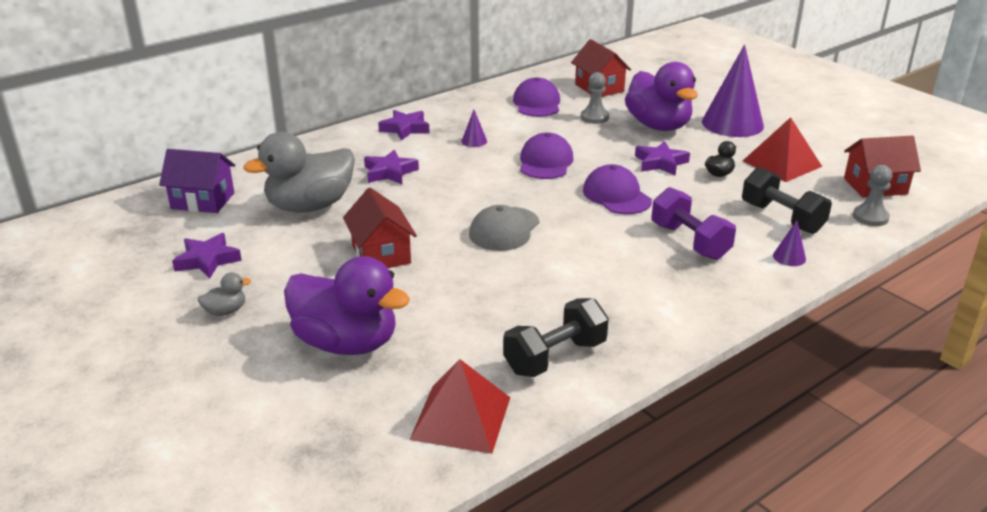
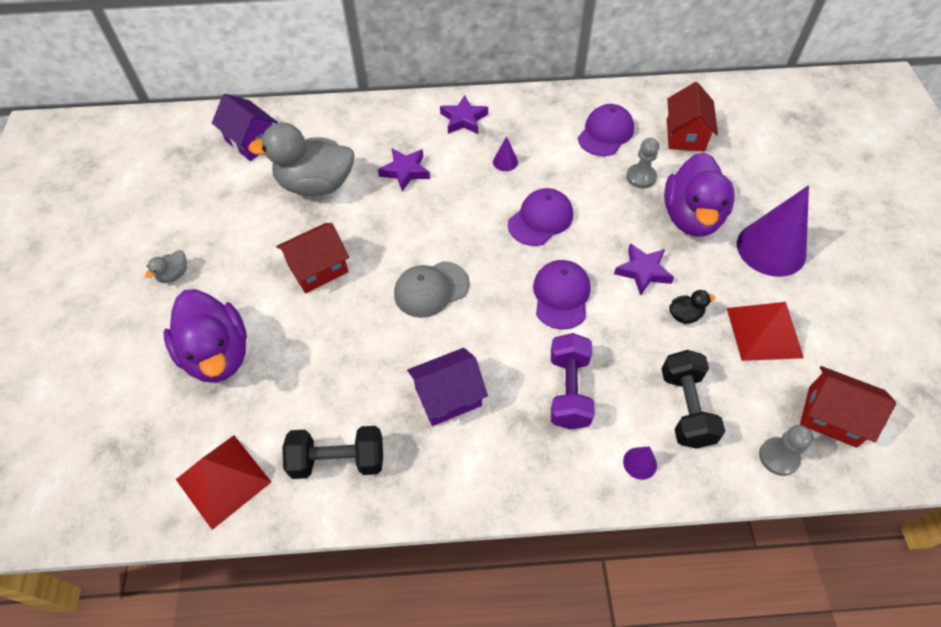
camera: 35 degrees right, 25 degrees up
purple star [172,233,242,278] -> none
grey duck [197,273,251,316] -> grey duck turned 120 degrees clockwise [145,250,187,283]
red house [343,188,417,268] -> red house turned 45 degrees clockwise [276,223,349,294]
none -> purple house [407,348,488,426]

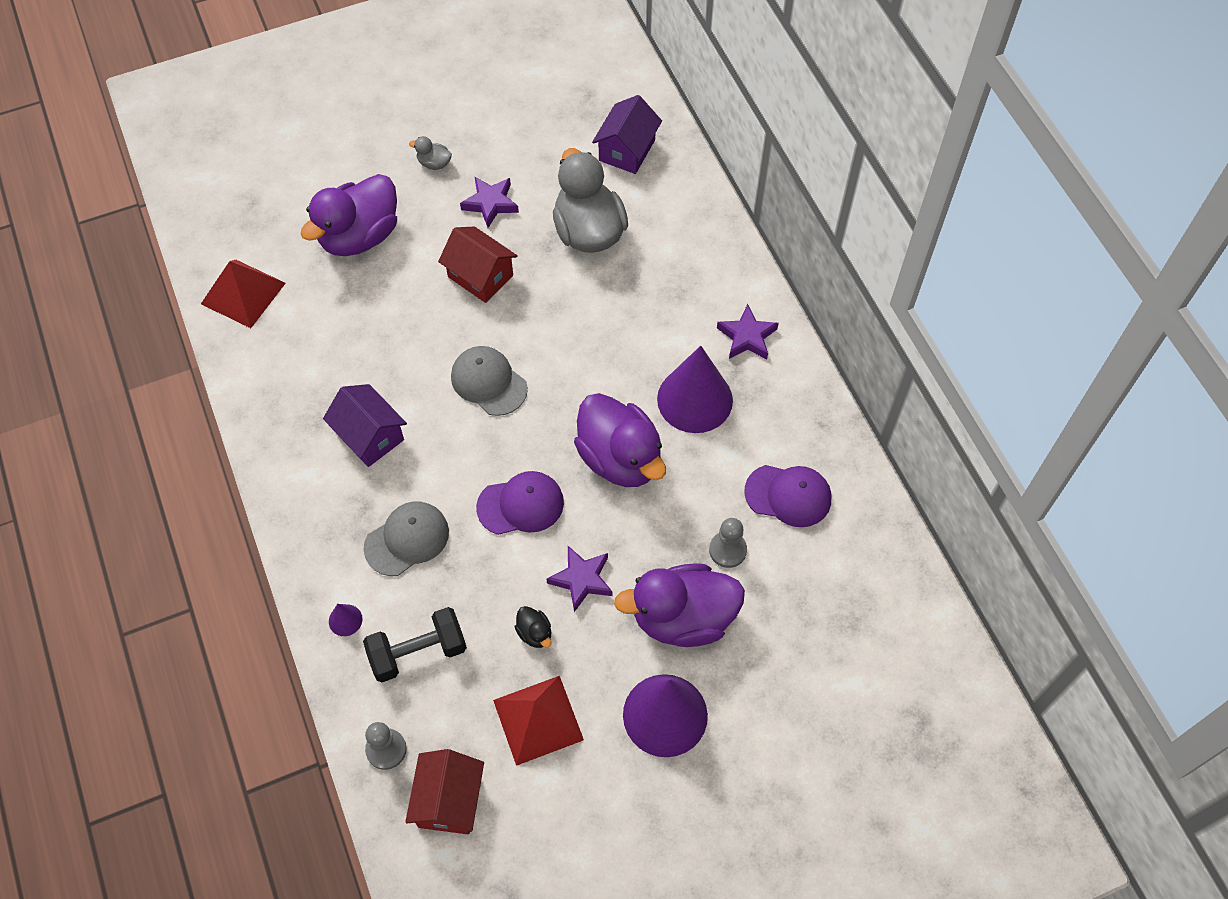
camera: 70 degrees right, 5 degrees up
black dumbbell [282,426,383,479] -> none
purple star [378,148,430,191] -> purple star moved to [460,176,519,228]
purple cone [493,136,518,171] -> purple cone [657,346,733,433], size x2.43
purple cap [508,188,573,246] -> purple duck [574,393,666,487]
purple dumbbell [551,333,595,430] -> grey cap [364,502,449,576]
red house [667,82,718,151] -> none

